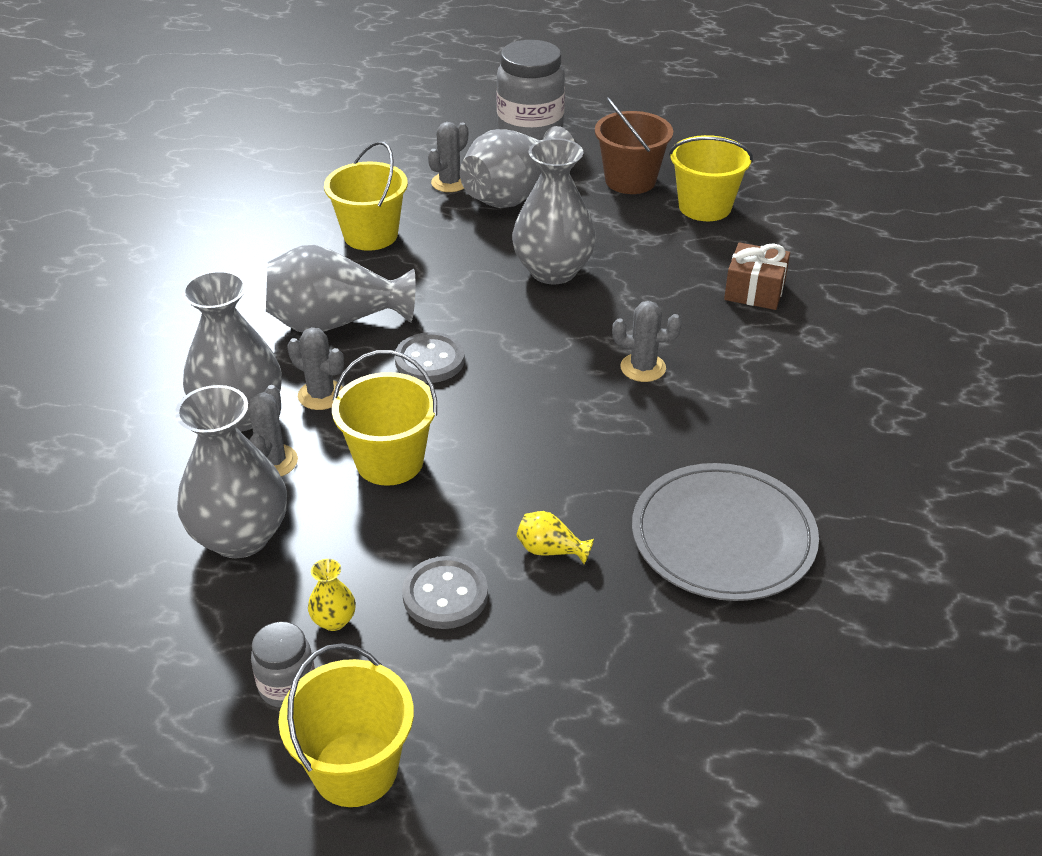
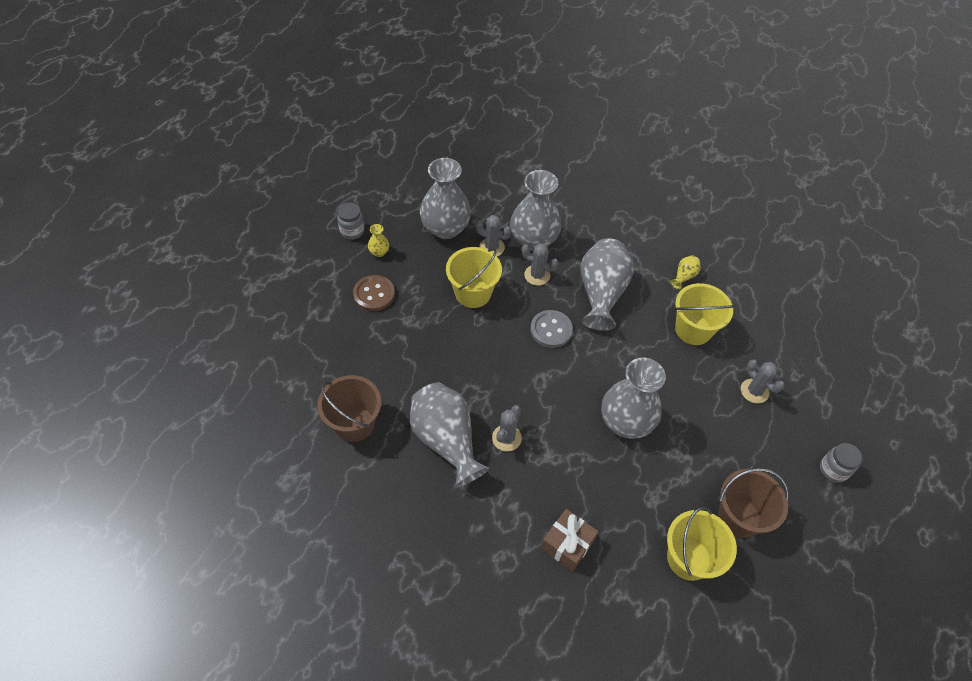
camera: 105 degrees right, 15 degrees up
yellow bucket [278,643,414,807] -> none
grey cactus [287,327,344,410] -> grey cactus turned 60 degrees clockwise [522,243,559,285]
grey button [402,556,488,629] -> brown button [353,275,395,311]
grey vase [460,126,575,208] -> grey vase moved to [410,382,490,487]
grey jar [496,40,565,140] -> grey jar [820,443,862,483], size x0.52
yellow vase [516,511,594,565] -> yellow vase moved to [670,255,700,290]
grey plate [632,463,819,601] -> brown bucket [317,375,381,442]

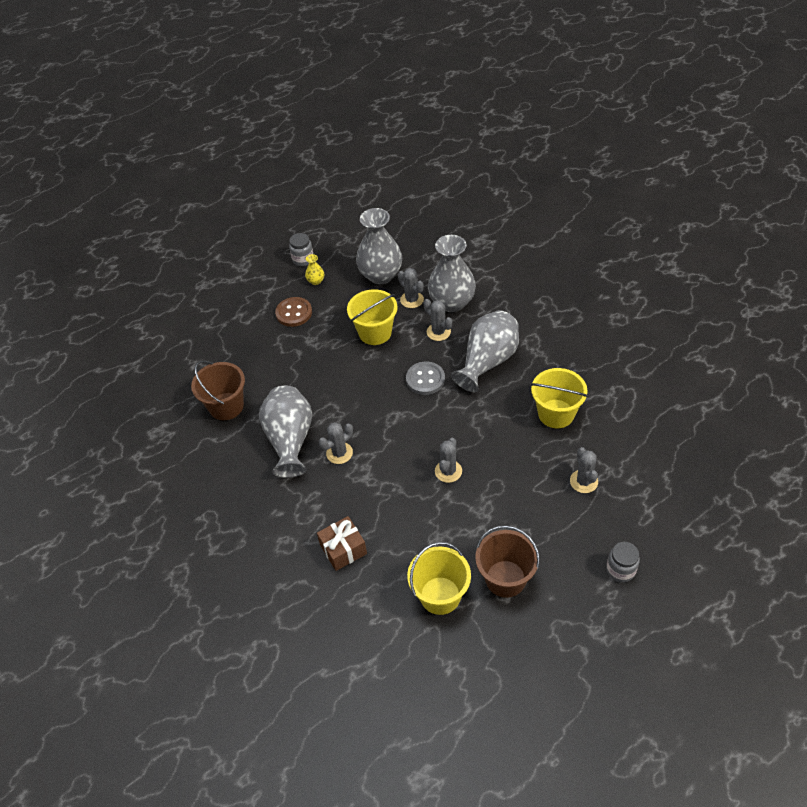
camera: 30 degrees right, 5 degrees down
grey vase [602,357,666,439] -> grey cactus [435,438,462,483]
yellow vase [670,255,700,290] -> none

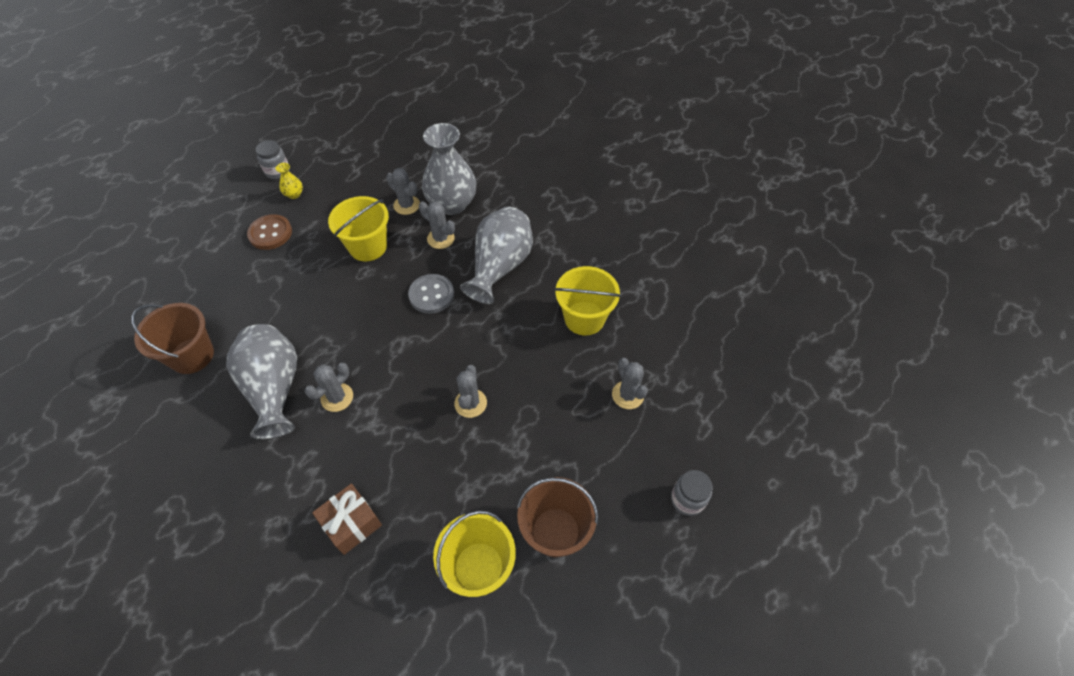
camera: 15 degrees left, 5 degrees up
grey vase [356,208,402,284] -> none

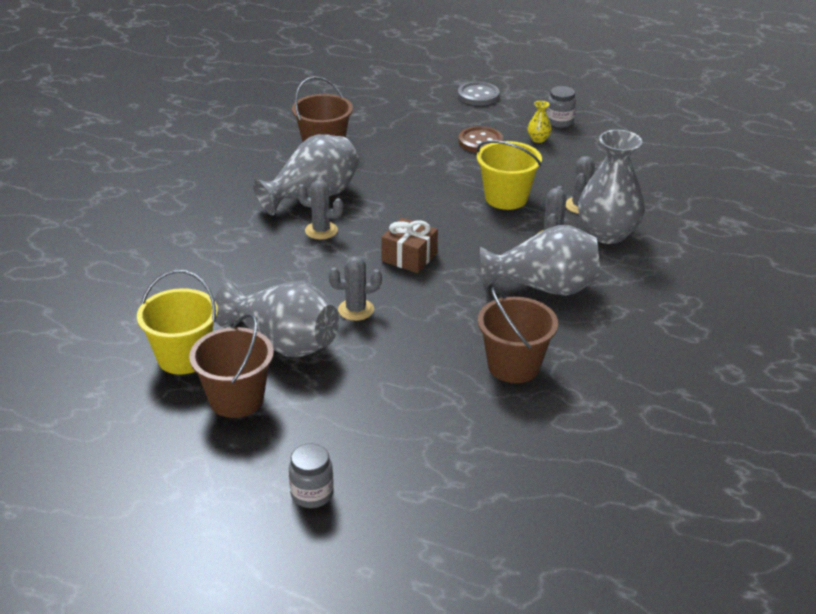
camera: 70 degrees right, 20 degrees down
brown gift [312,483,382,555] -> brown gift moved to [381,218,438,273]
grey button [408,274,454,314] -> grey button moved to [458,82,500,106]
yellow bucket [554,266,621,335] -> brown bucket [478,287,558,383]
grey cactus [612,358,648,409] -> none
none -> grey vase [215,281,339,357]

